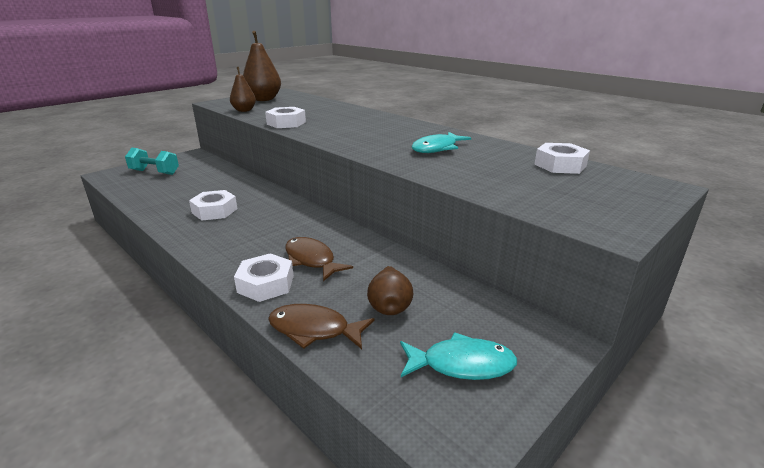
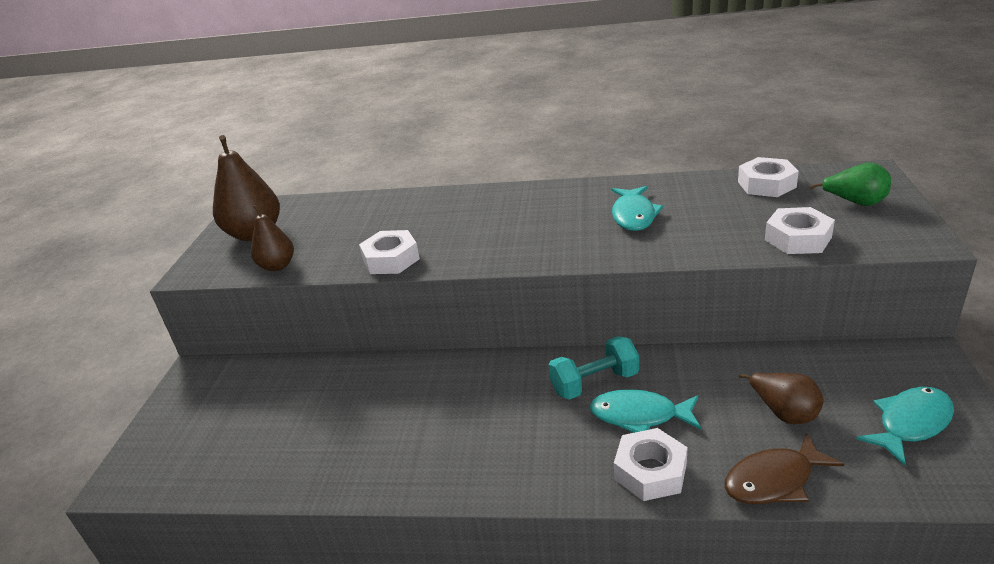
camera: 35 degrees left, 5 degrees up
turquoise dumbbell [125,148,179,175] -> turquoise dumbbell moved to [549,336,639,400]
white nut [189,190,238,221] -> white nut moved to [765,207,835,254]
brown fish [285,237,353,282] -> turquoise fish [590,389,701,433]
none -> green pear [809,162,891,206]

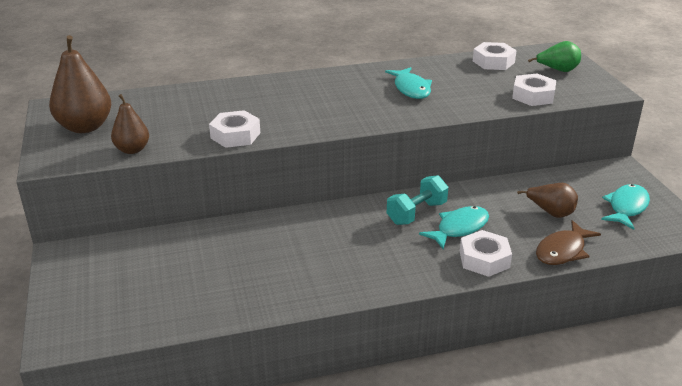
camera: 25 degrees left, 0 degrees up
turquoise fish [590,389,701,433] -> turquoise fish turned 150 degrees clockwise [419,206,489,249]

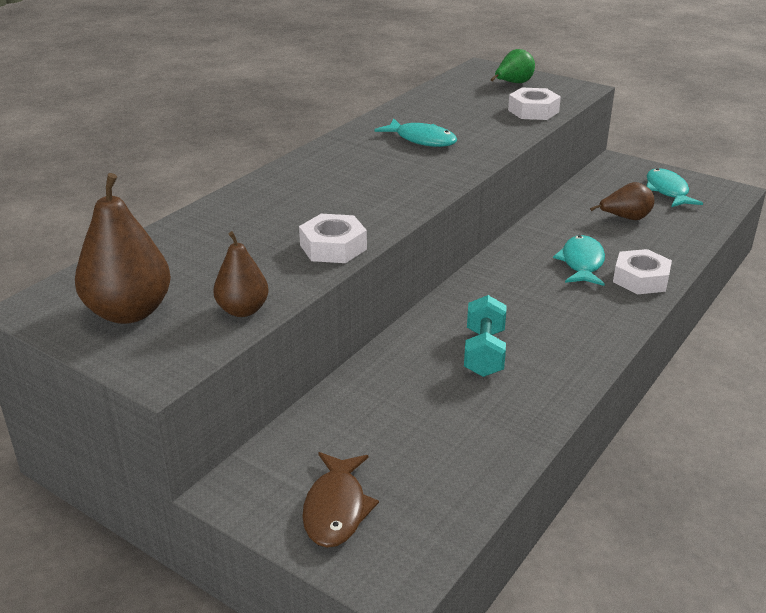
camera: 40 degrees left, 0 degrees up
turquoise dumbbell [387,175,448,225] -> turquoise dumbbell moved to [464,295,506,377]
white nut [473,42,517,70] -> none
brown fish [536,220,601,265] -> brown fish moved to [302,452,379,548]

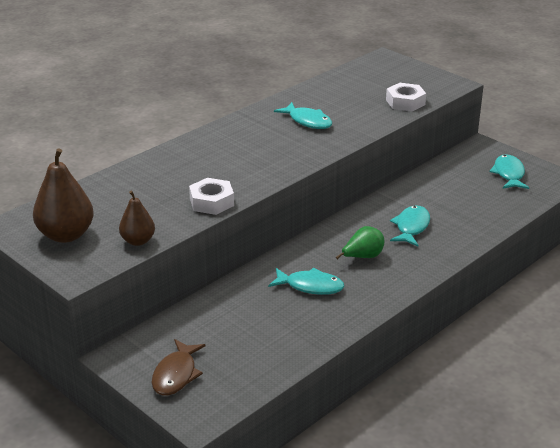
camera: 10 degrees right, 0 degrees up
turquoise dumbbell [464,295,506,377] -> turquoise fish [268,268,344,295]
green pear [491,49,535,83] -> green pear moved to [336,226,385,259]
brown pear [590,182,654,220] -> none
white nut [613,249,672,295] -> none

